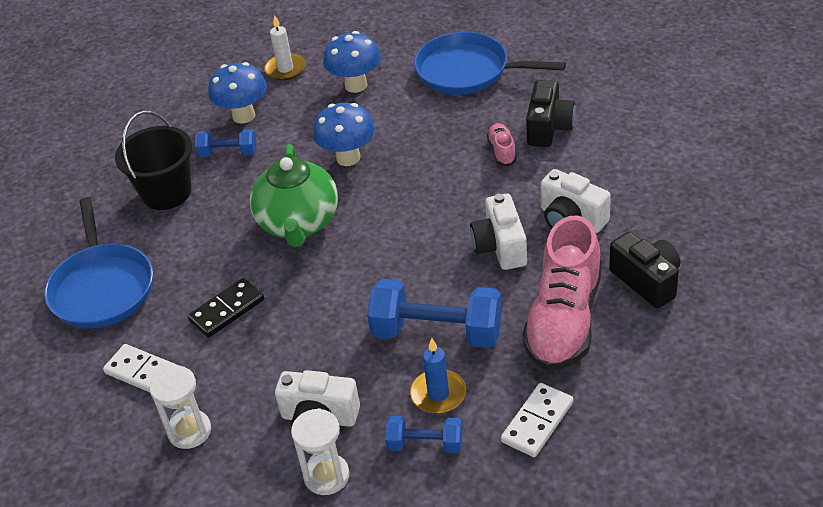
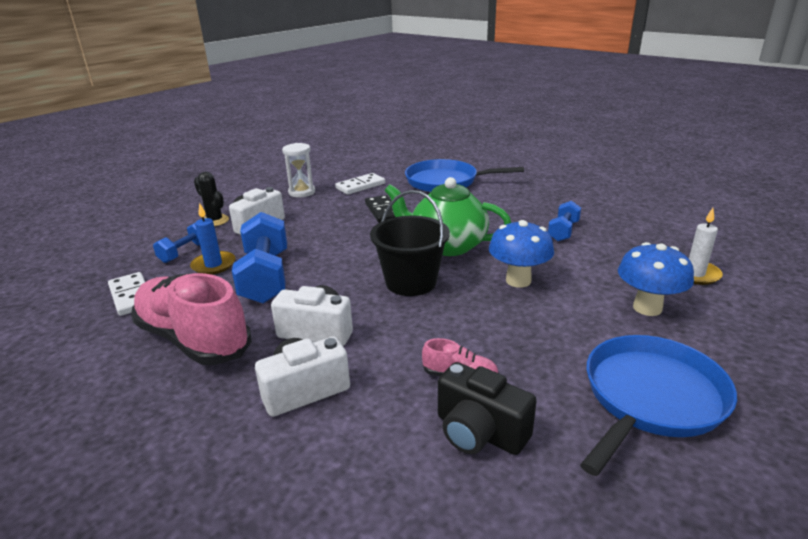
camera: 110 degrees right, 15 degrees down
black bucket [115,111,192,210] -> black bucket moved to [370,190,450,296]
blue mushroom [208,62,267,124] -> none
white hourglass [291,408,349,495] -> black cactus [194,172,229,226]
blue dumbbell [367,279,502,348] -> blue dumbbell turned 45 degrees counterclockwise [232,212,287,304]
black camera [609,232,680,308] -> none

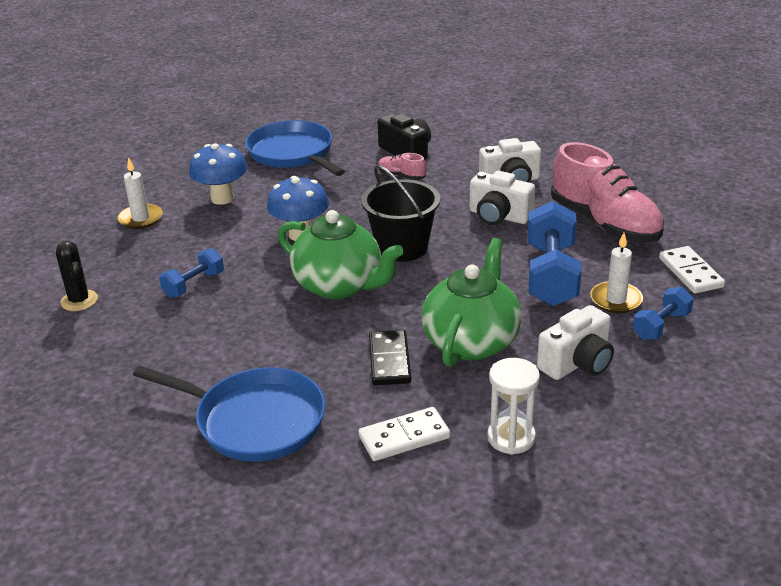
camera: 165 degrees left, 5 degrees up
blue candle [190,203,235,275] -> white candle [590,233,643,313]
black cactus [194,172,229,226] -> black cactus moved to [56,241,98,311]
blue pan [580,335,737,476] -> blue pan turned 90 degrees clockwise [245,120,345,176]
none -> green teapot [422,238,522,367]

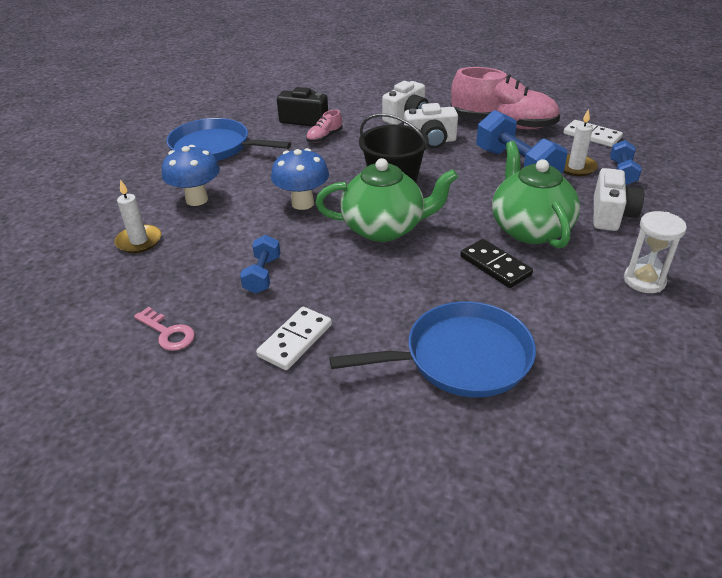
camera: 35 degrees left, 5 degrees up
black cactus [56,241,98,311] -> pink key [134,307,195,351]
white domino [358,407,450,461] -> white domino moved to [256,307,332,370]
pink shoe [378,153,426,180] -> pink shoe turned 45 degrees counterclockwise [306,110,343,143]

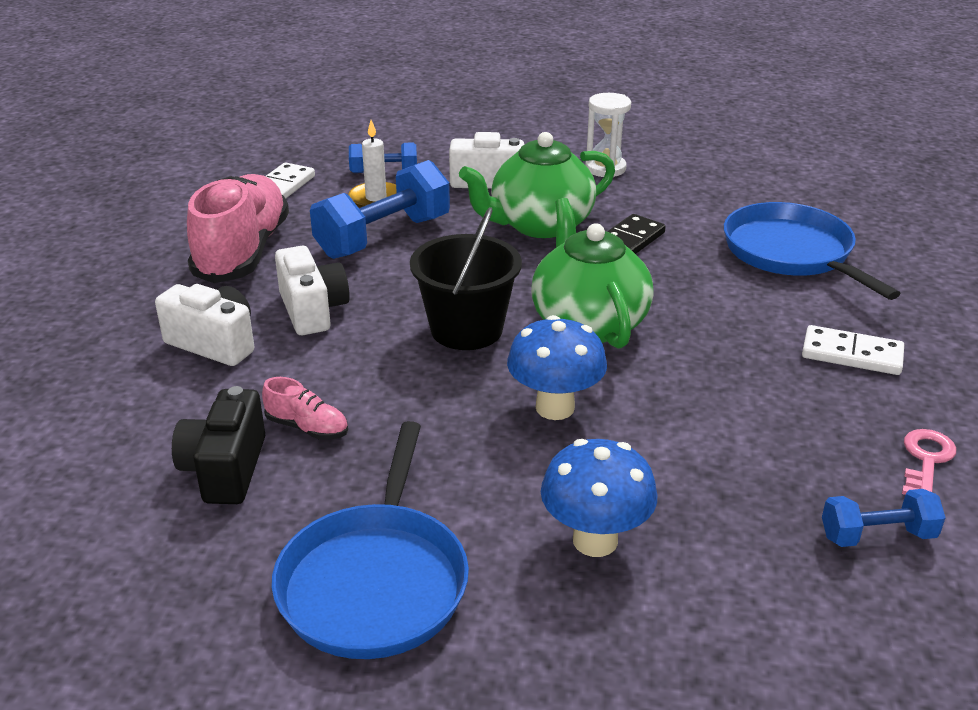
camera: 105 degrees left, 5 degrees down
white candle [114,179,162,253] -> none
blue dumbbell [240,235,280,294] -> blue dumbbell moved to [822,489,946,547]

